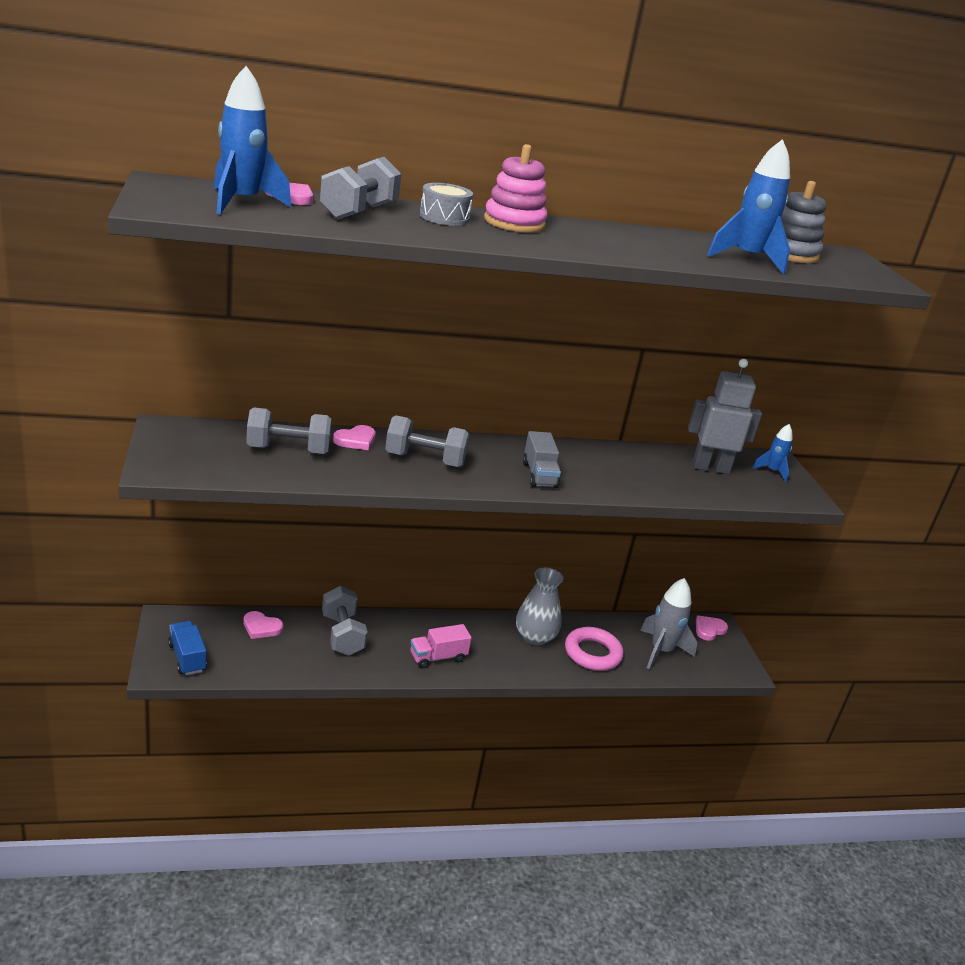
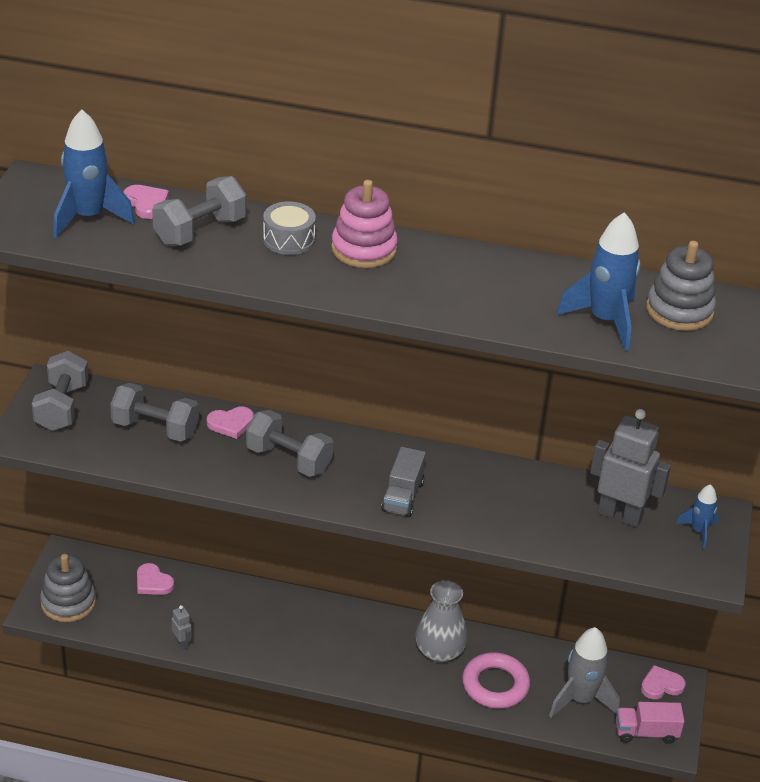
camera: 25 degrees right, 10 degrees up
blue truck [168,621,207,675] -> grey stacking toy [40,554,96,622]
grey dumbbell [322,586,368,656] -> grey dumbbell moved to [32,351,89,431]
pink truck [410,624,472,668] -> pink truck moved to [616,702,684,744]
none -> grey robot [171,605,192,650]

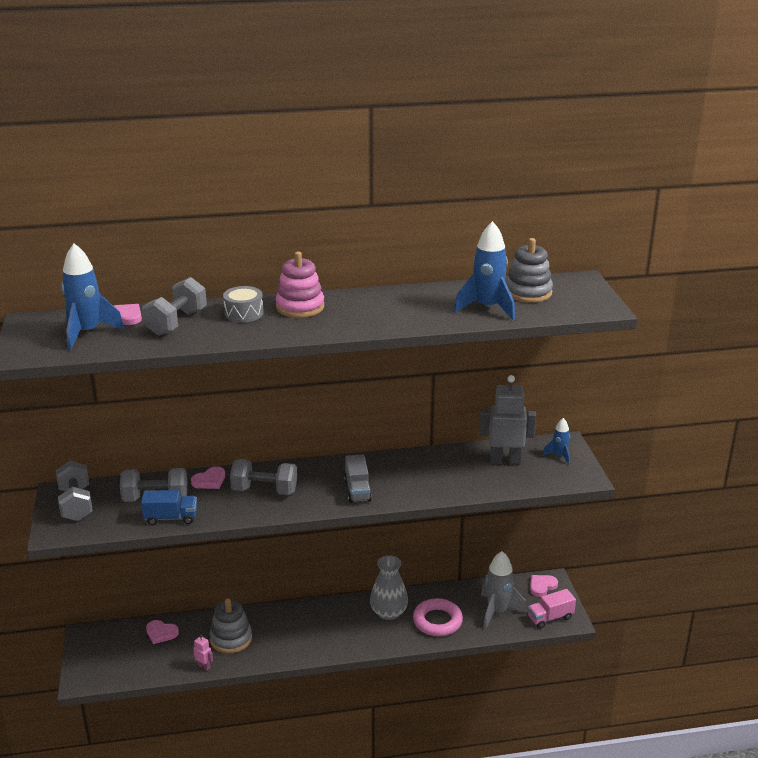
camera: 20 degrees left, 10 degrees down
grey stacking toy [40,554,96,622] -> grey stacking toy moved to [209,598,252,653]
grey robot [171,605,192,650] -> pink robot [193,634,213,671]
none -> blue truck [141,490,197,525]

